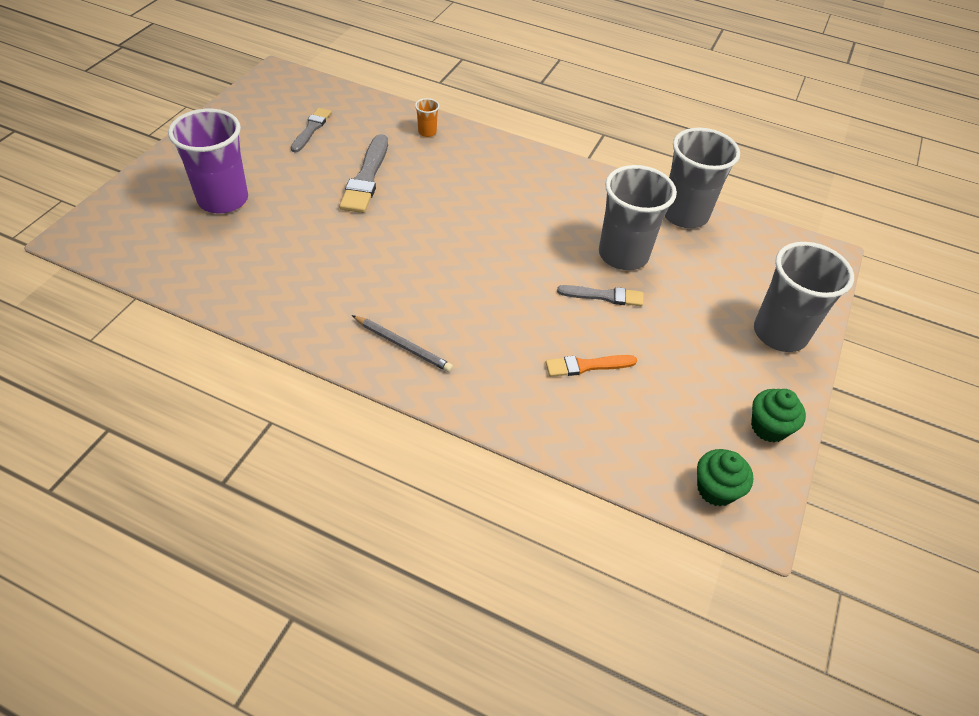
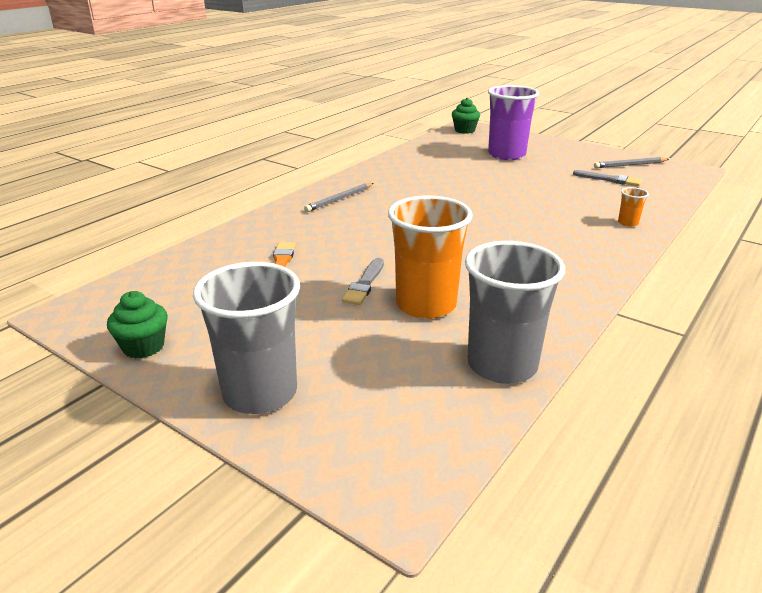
camera: 105 degrees right, 20 degrees down
grey brush [339,134,388,213] -> none
grey cup [599,165,677,270] -> orange cup [388,196,473,319]
green cupcake [697,449,753,507] -> green cupcake moved to [452,98,480,134]
none -> grey pencil [594,157,669,168]

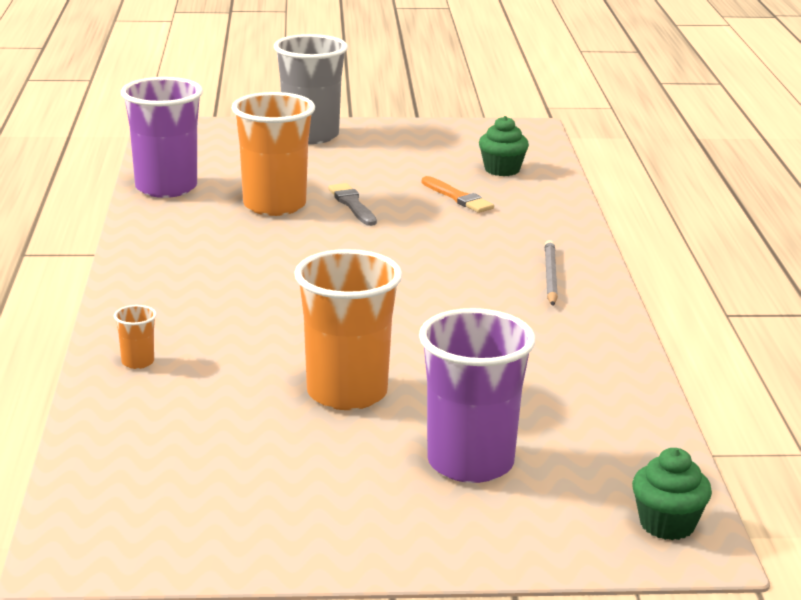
camera: 140 degrees right, 5 degrees down
green cupcake [107,291,168,359] -> green cupcake moved to [479,116,529,176]
grey cup [465,241,565,384] -> purple cup [121,77,203,198]
grey brush [573,170,642,186] -> none
grey pencil [594,157,669,168] -> none
none -> orange cup [294,249,402,410]

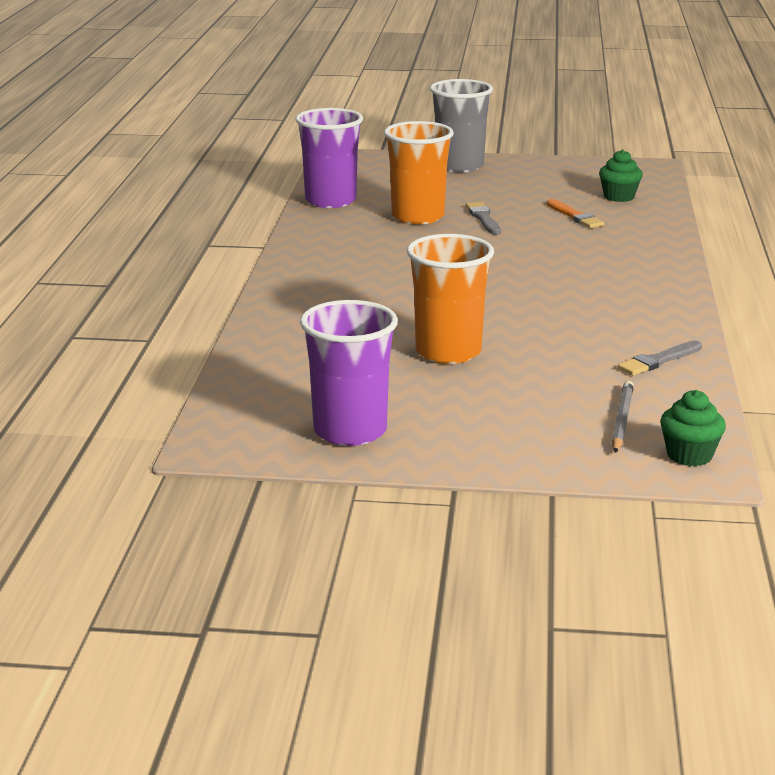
camera: 10 degrees right, 0 degrees up
orange cup [114,305,157,369] -> none
purple cup [419,308,536,483] -> purple cup moved to [300,300,398,446]
grey pencil [545,240,558,306] -> grey pencil moved to [612,381,634,453]
none -> grey brush [618,341,702,376]

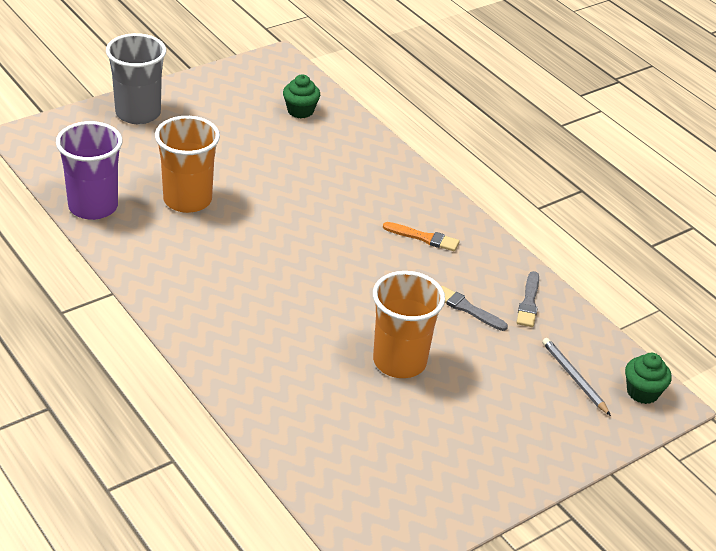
camera: 45 degrees left, 15 degrees up
purple cup [300,300,398,446] -> none
grey brush [466,202,501,235] -> grey brush moved to [441,286,508,331]
orange brush [546,199,604,228] -> orange brush moved to [383,222,460,251]

